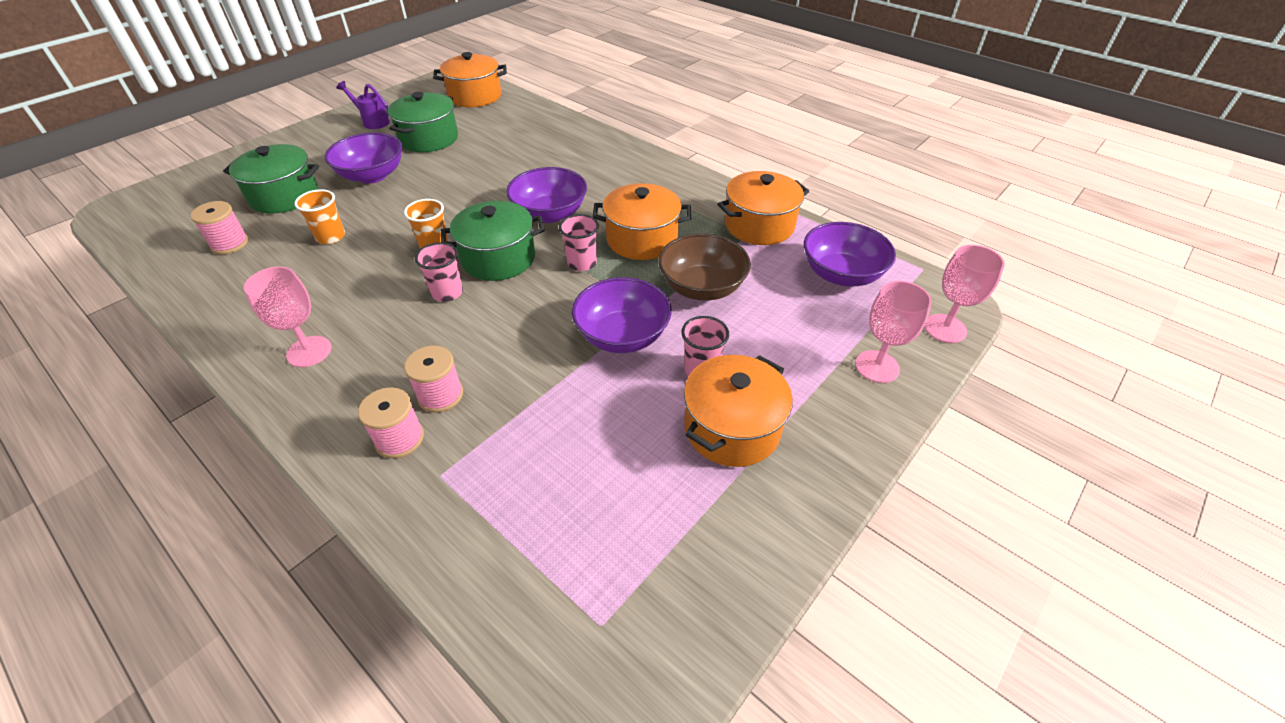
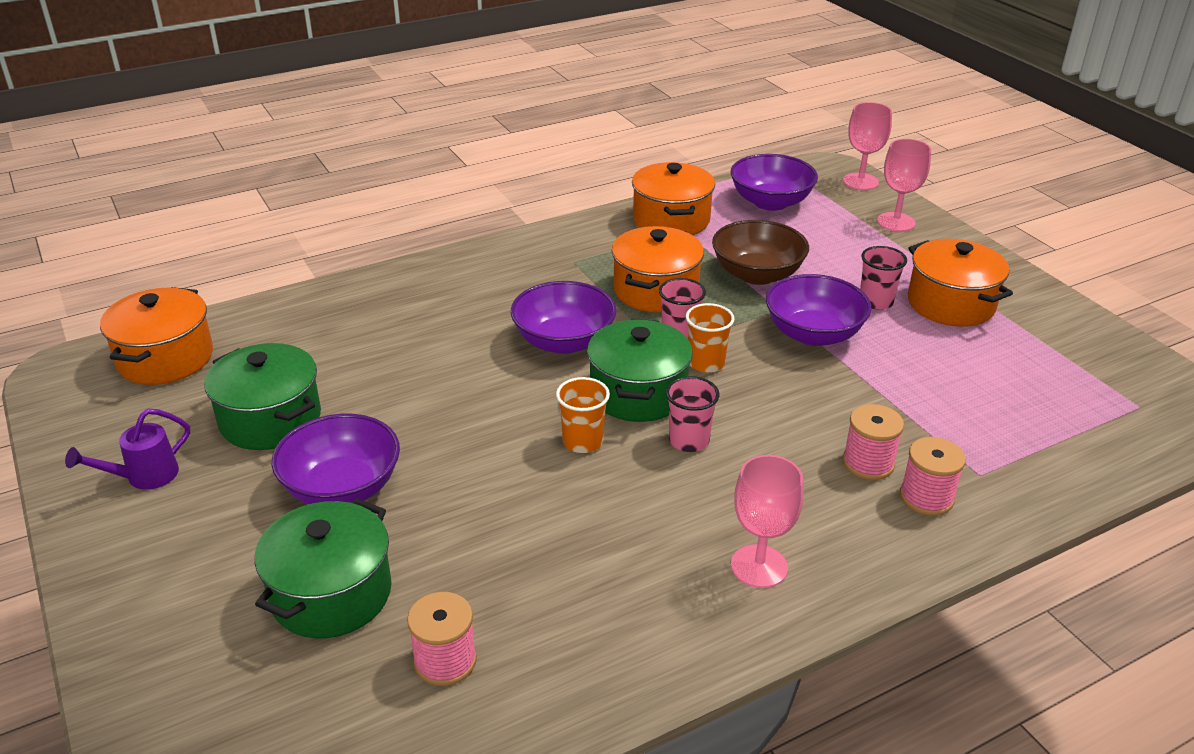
camera: 70 degrees left, 10 degrees down
orange cup [294,189,345,244] -> orange cup moved to [686,303,735,373]

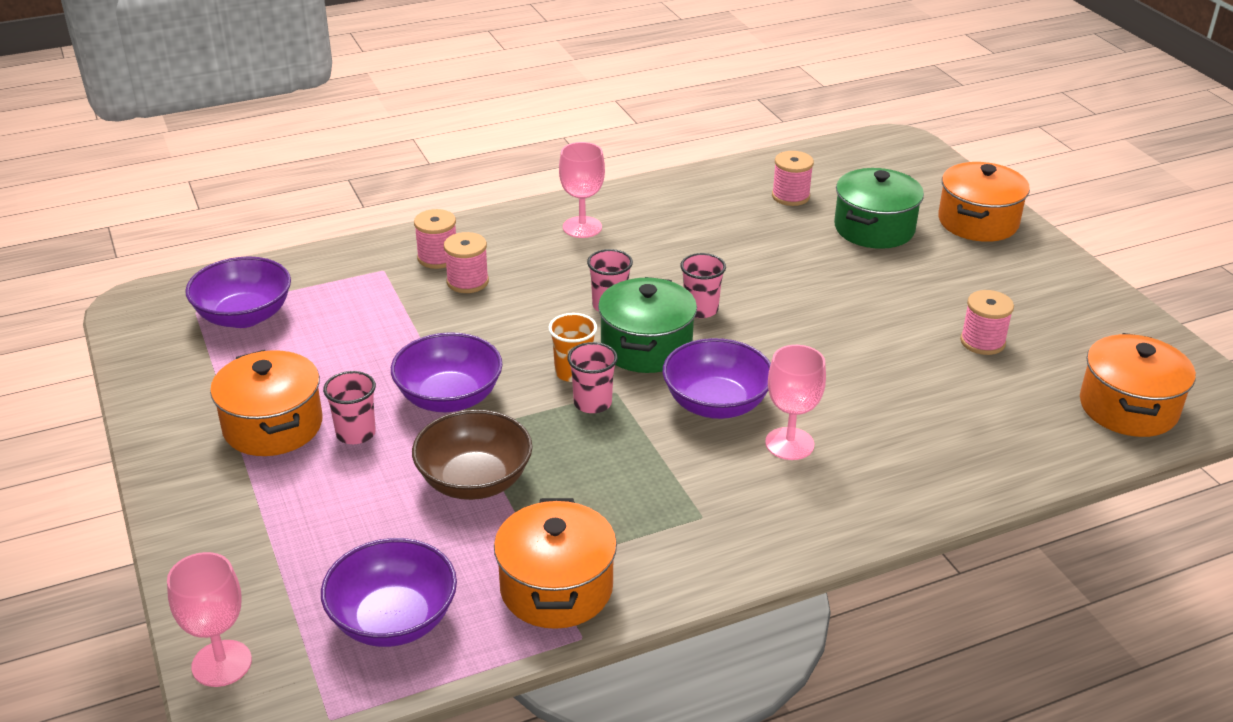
camera: 175 degrees left, 0 degrees up
purple watering can [65,409,190,490] -> none
green pot [204,343,321,450] -> pink spool [960,290,1014,355]
purple bowl [272,414,400,505] -> purple bowl moved to [185,257,291,328]
orange cup [556,377,610,453] -> pink cup [680,253,726,318]
orange pot [612,226,704,312] -> orange pot moved to [938,162,1030,242]
pink goblet [877,139,931,232] -> pink goblet moved to [765,345,826,460]

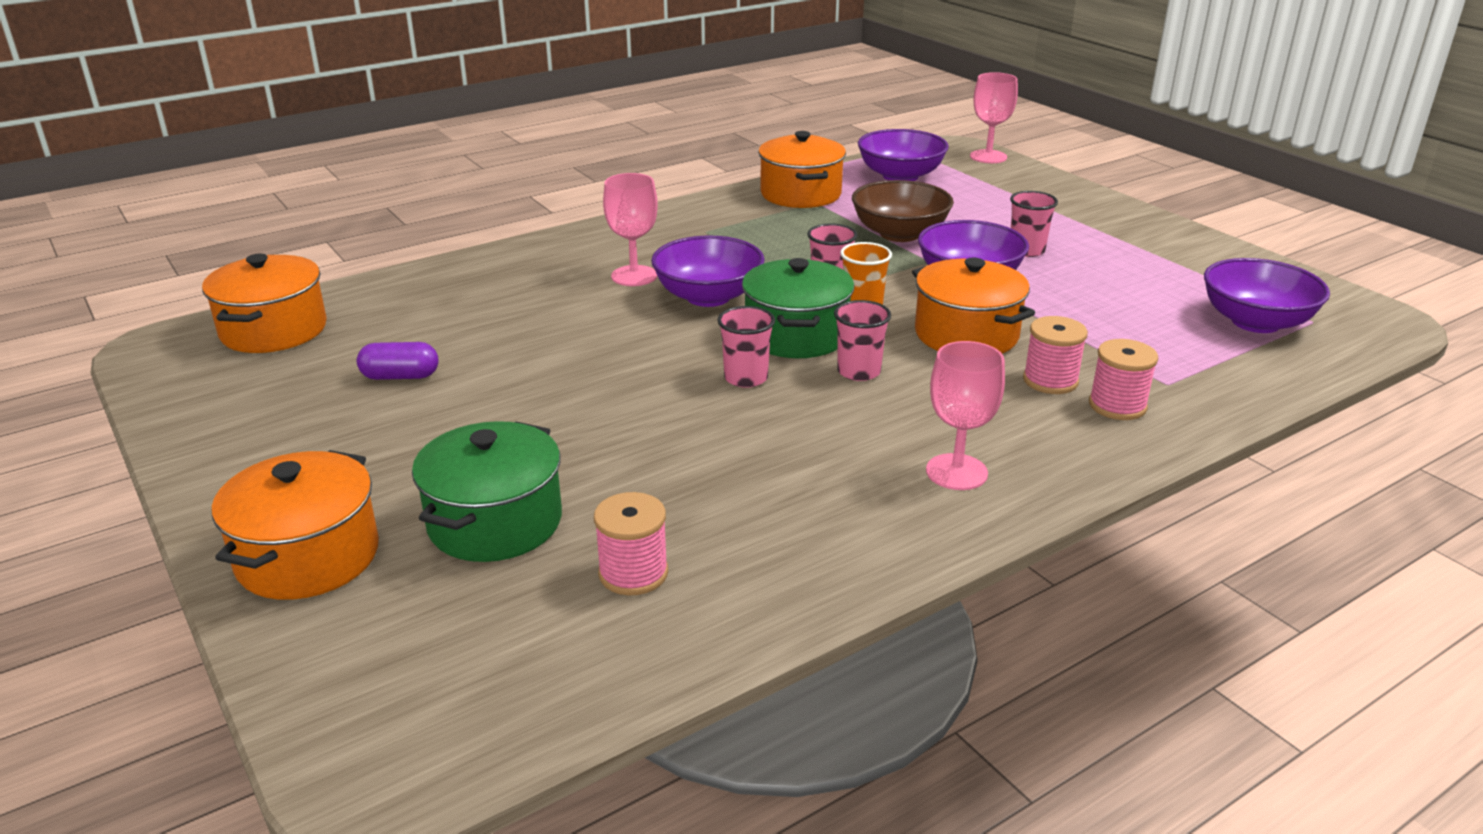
camera: 170 degrees right, 5 degrees down
orange pot [210,350,322,456] -> orange pot moved to [912,258,1035,354]
pink spool [960,290,1014,355] -> purple capsule [357,342,439,380]

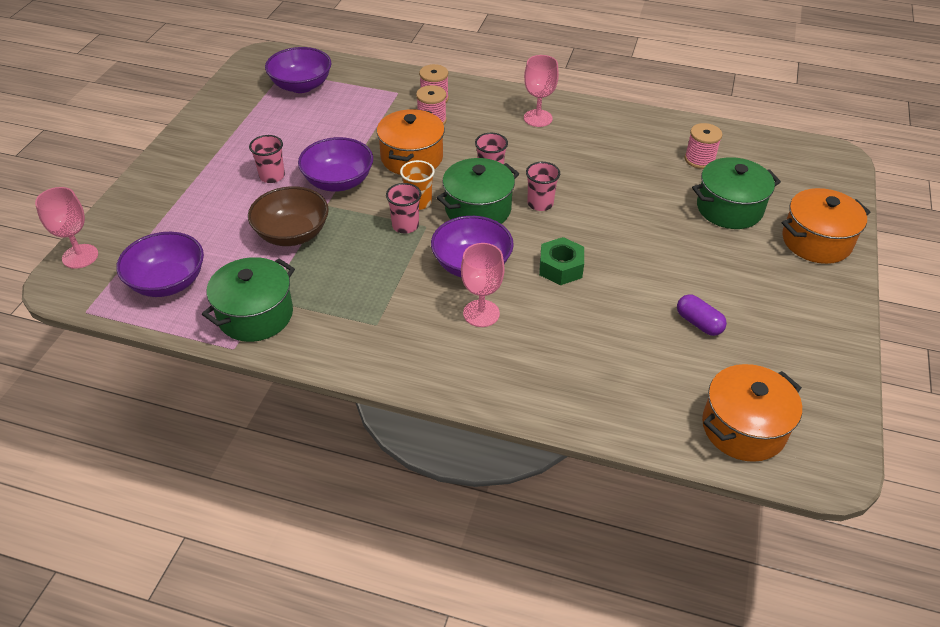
camera: 130 degrees left, 15 degrees up
orange pot [758,131,846,208] -> green pot [202,257,295,342]
none -> green nut [539,237,584,285]

